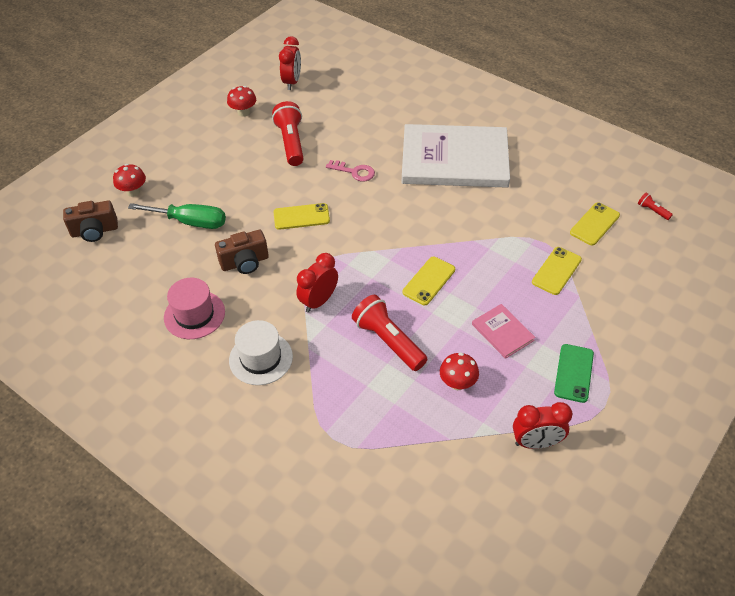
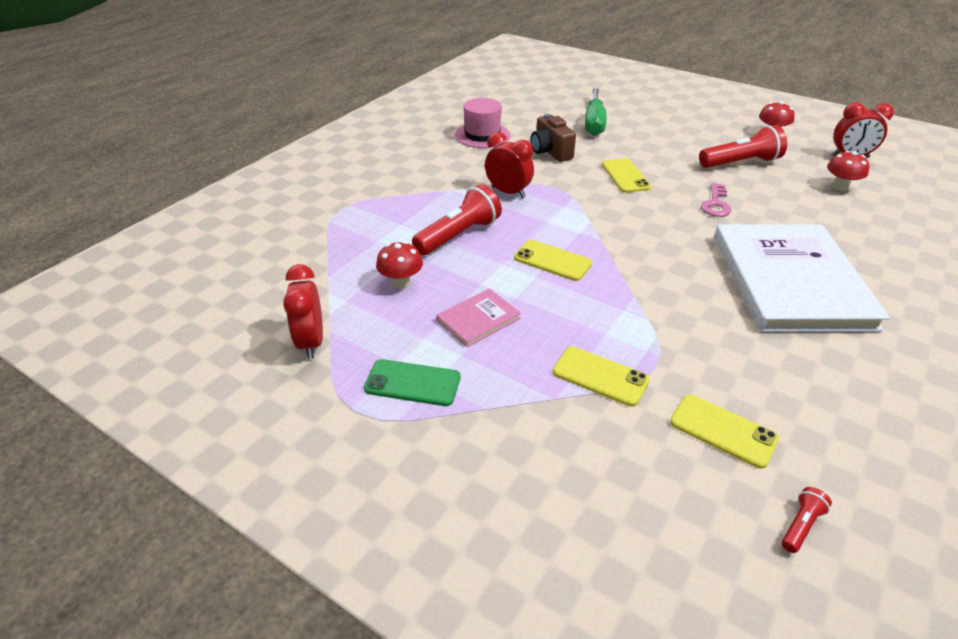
camera: 85 degrees right, 10 degrees down
brown camera [63,201,118,242] -> none
red mushroom [113,164,146,197] -> red mushroom moved to [827,151,869,191]
white hat [229,320,293,385] -> none

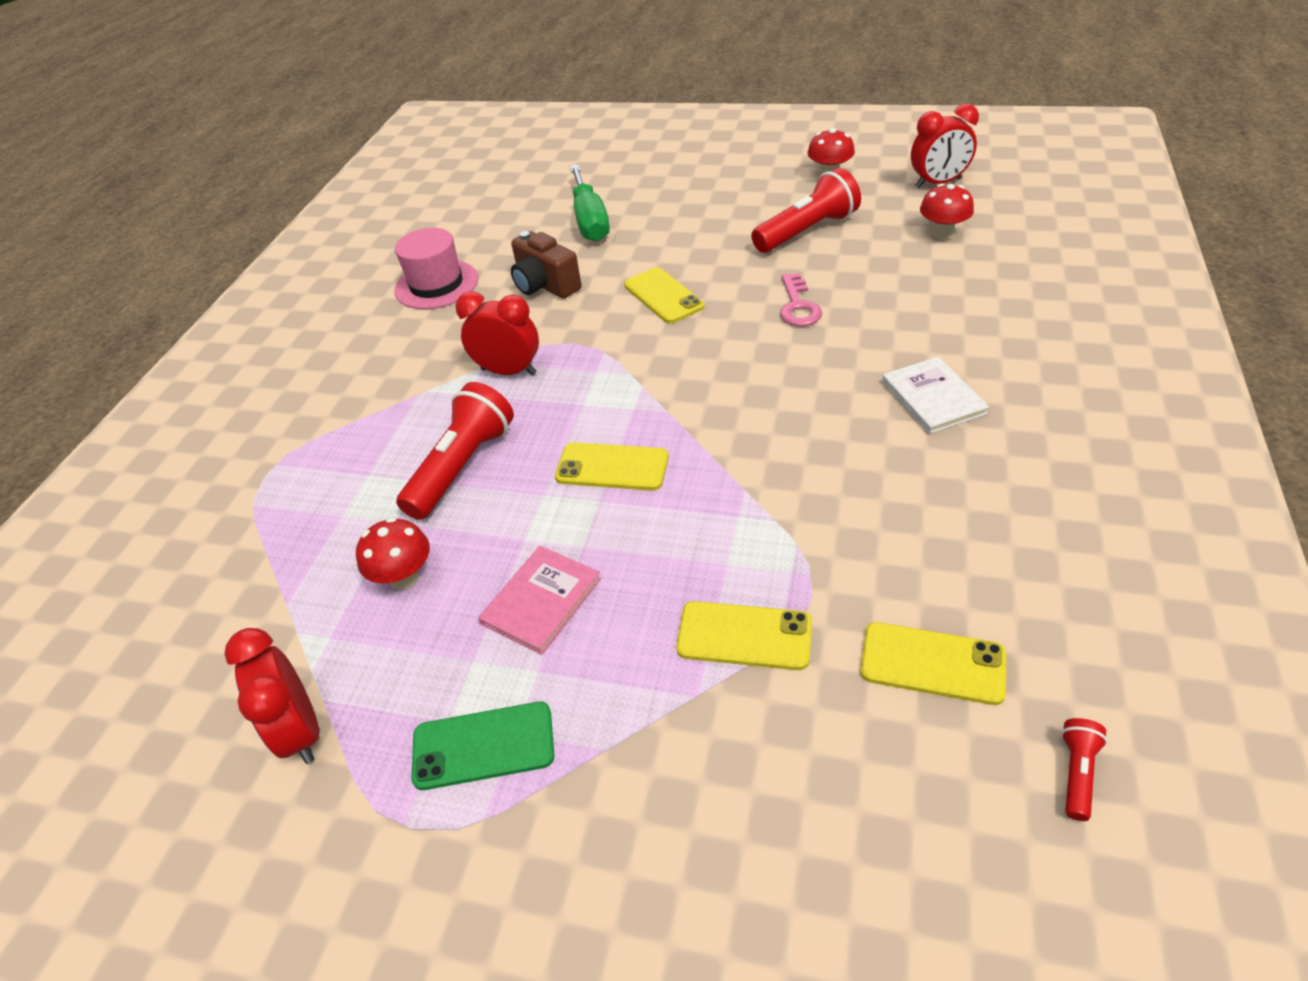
camera: 15 degrees left, 5 degrees up
white book [714,224,890,332] -> white book [882,357,989,434], size x0.42

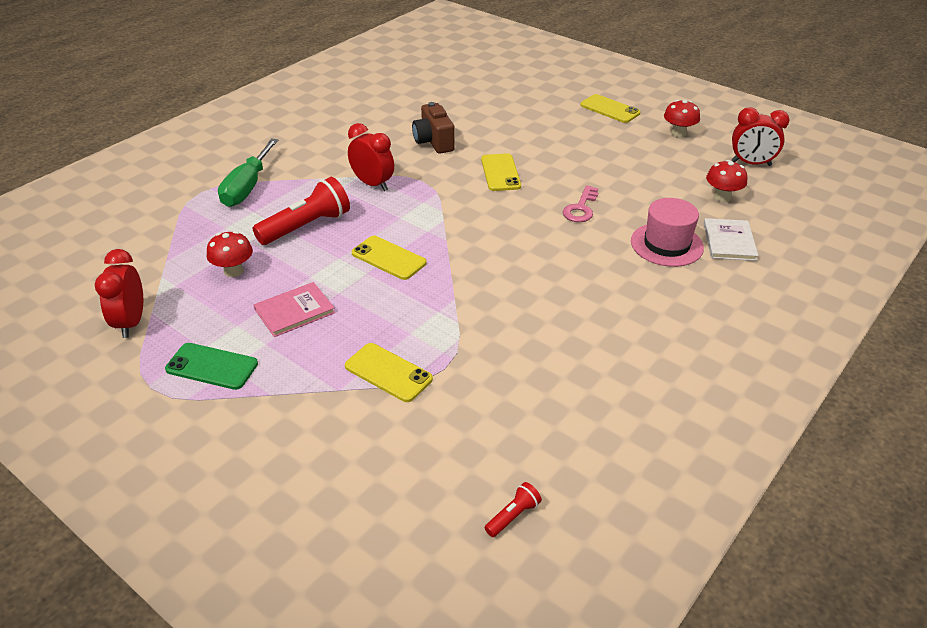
camera: 20 degrees right, 5 degrees down
pink hat [394,228,478,309] -> pink hat moved to [631,198,704,267]
green screwdriver [570,165,610,242] -> green screwdriver moved to [218,138,278,207]
red flashlight [751,168,861,253] -> none
yellow phone [860,622,1006,705] -> yellow phone moved to [580,94,640,123]
white book [882,357,989,434] -> white book moved to [704,218,758,261]

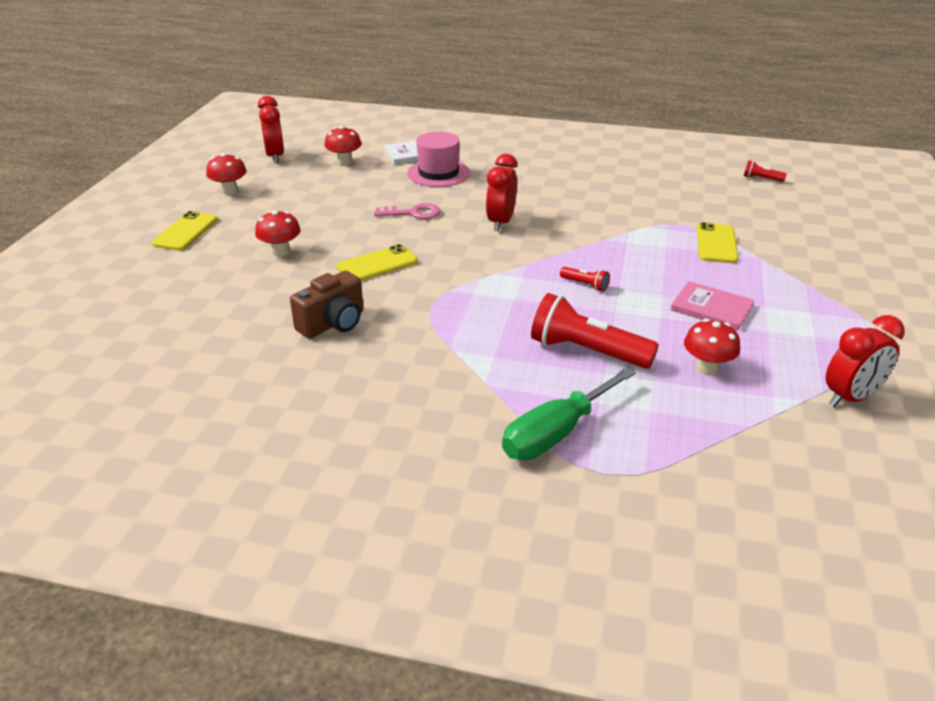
camera: 115 degrees left, 5 degrees down
green phone [165,343,258,390] -> none
green screwdriver [218,138,278,207] -> green screwdriver turned 150 degrees clockwise [502,367,635,460]
red clock [348,123,394,191] -> red clock moved to [486,154,517,231]
yellow phone [352,236,427,280] -> red flashlight [560,267,610,291]
none -> red mushroom [255,210,301,257]

